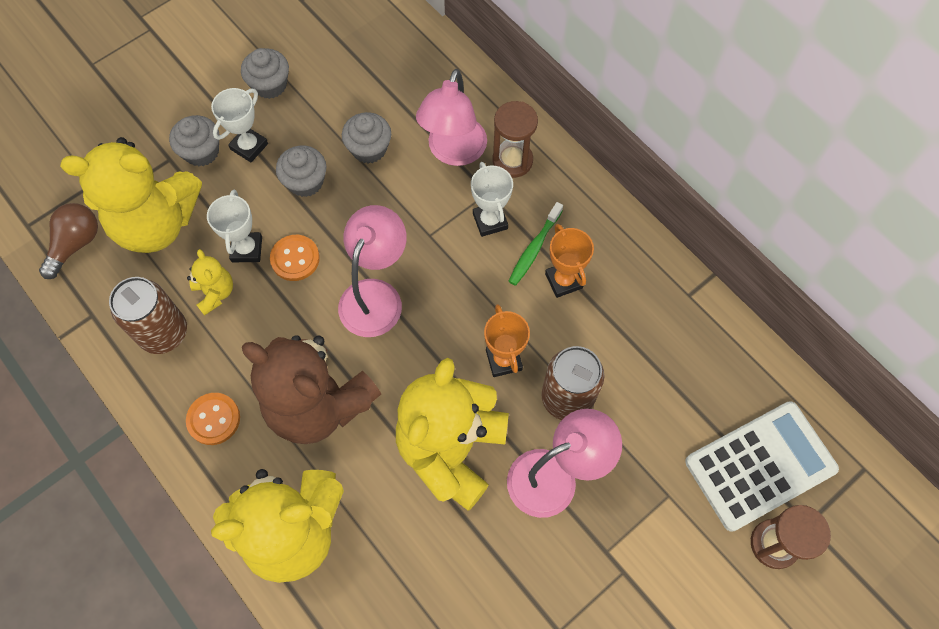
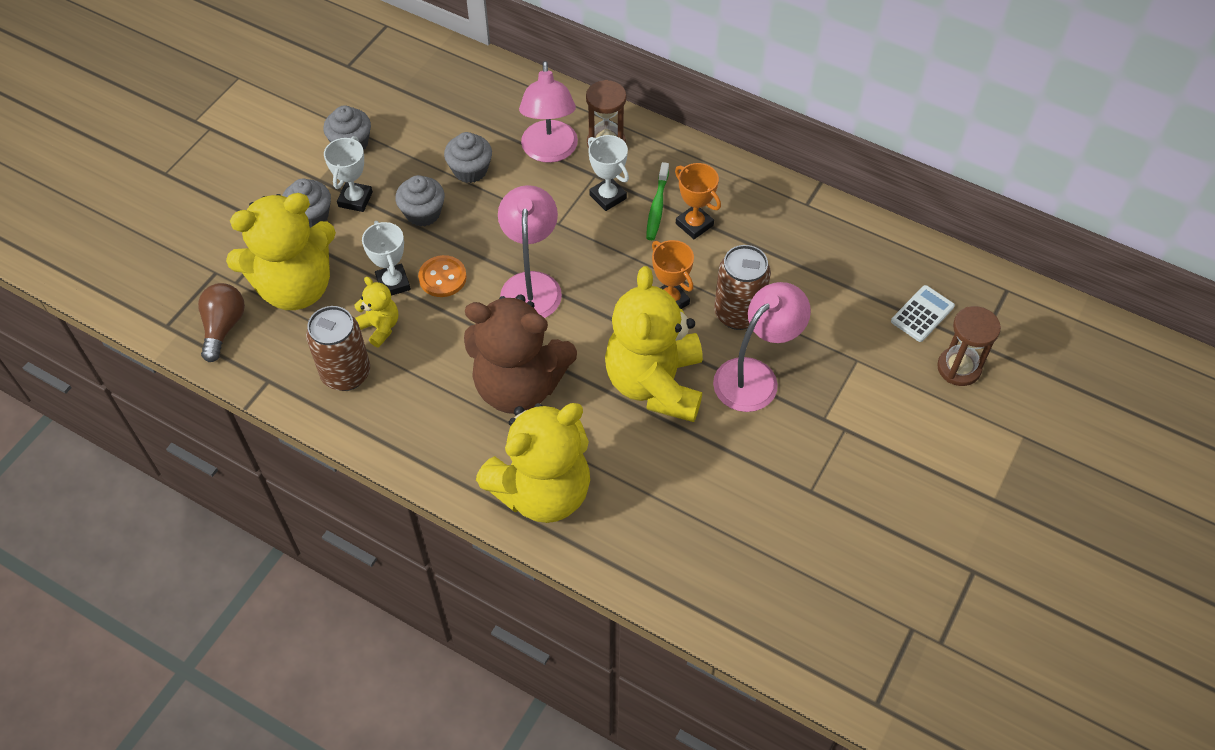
camera: 20 degrees left, 10 degrees down
orange button [186,393,240,445] -> none
white calculator [685,401,839,532] -> white calculator [891,285,955,342], size x0.50

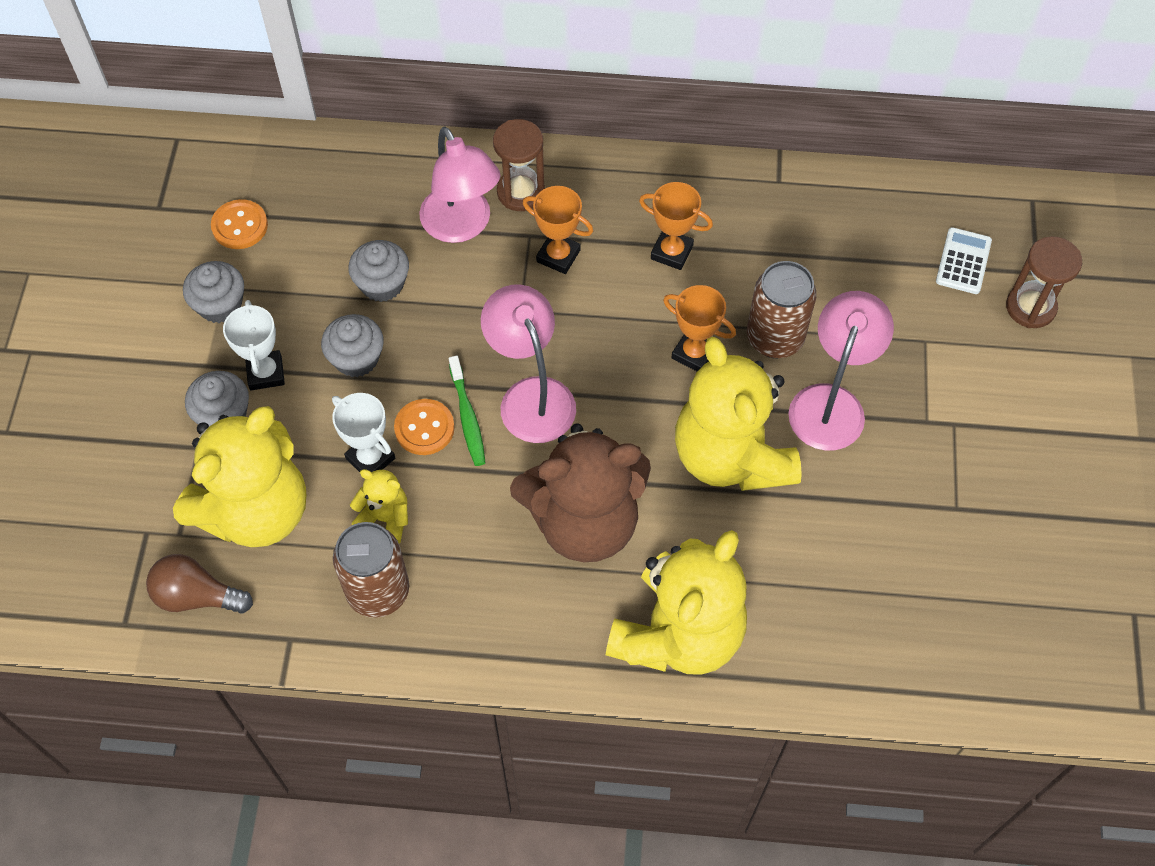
camera: 25 degrees left, 5 degrees up
brown light bulb [198,283,245,362] -> brown light bulb turned 60 degrees counterclockwise [146,554,253,614]
white trophy [588,135,629,211] -> orange trophy [523,186,593,274]
green toothbrush [646,162,669,240] -> green toothbrush moved to [449,356,486,466]
none -> orange button [211,199,268,249]

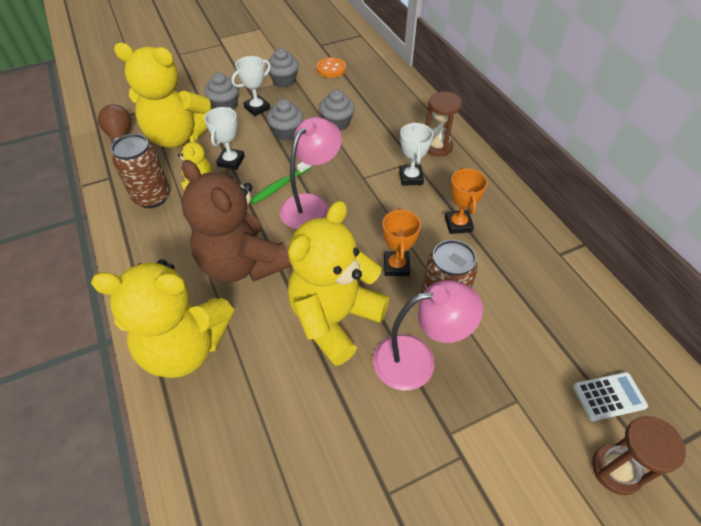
camera: 60 degrees right, 10 degrees down
orange button [394,399,455,455] -> none
pink lamp [419,127,500,243] -> none
orange trophy [523,186,593,274] -> white trophy [399,122,433,186]

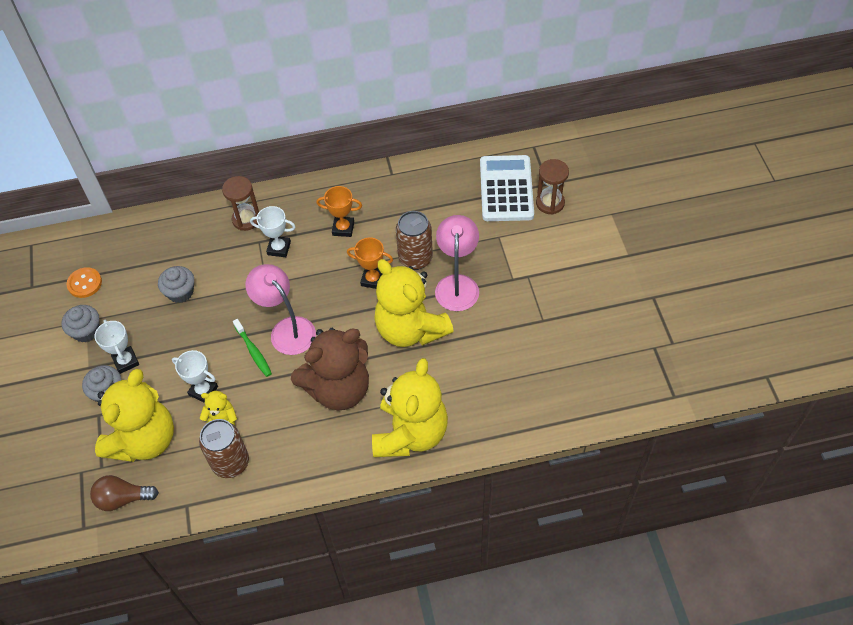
camera: 75 degrees left, 5 degrees up
grey cupcake [267,99,303,141] -> none
white calculator [573,372,648,421] -> white calculator [480,155,534,221], size x2.00

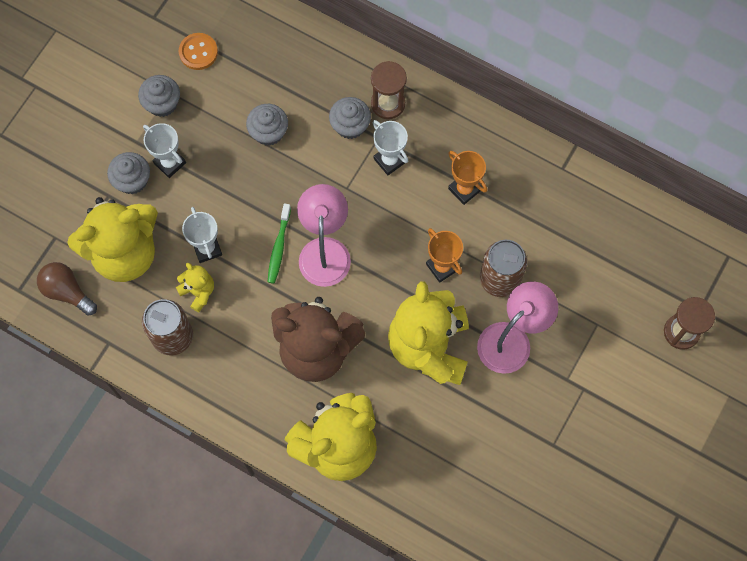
camera: 40 degrees right, 15 degrees up
white trophy [95,320,139,374] -> white trophy turned 60 degrees counterclockwise [143,123,186,178]
white calculator [480,155,534,221] -> none
none -> grey cupcake [329,97,371,139]

